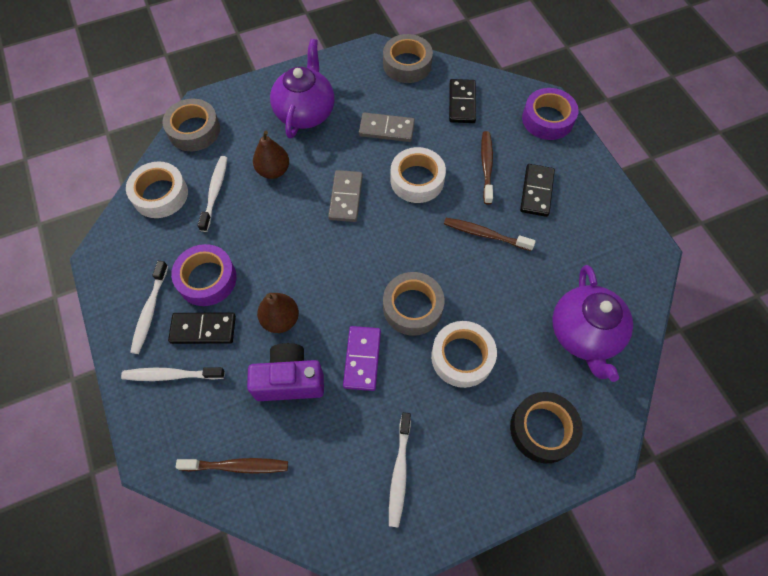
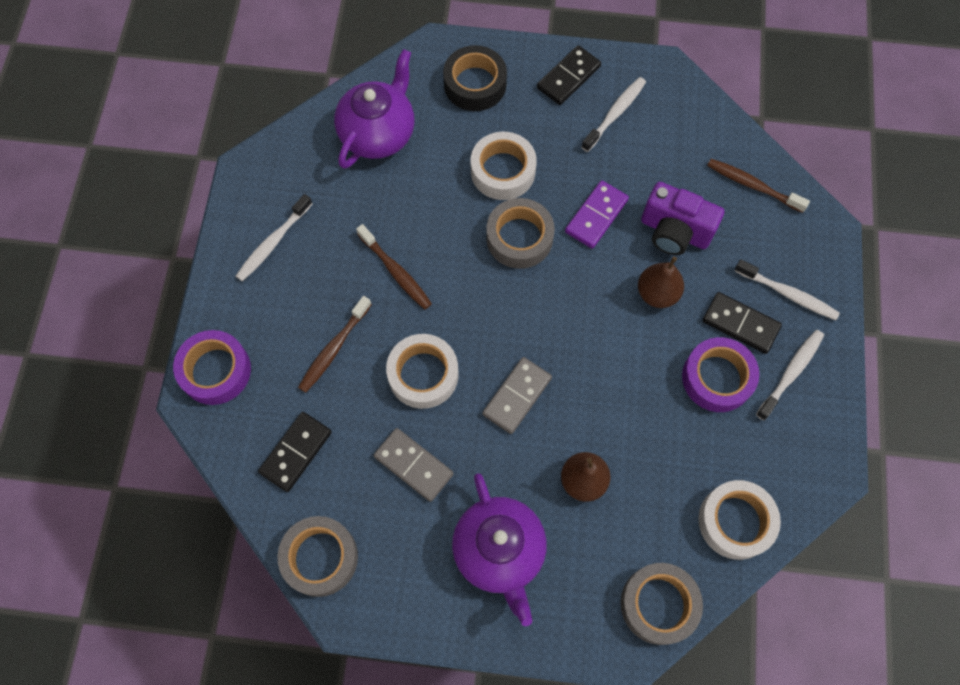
camera: 150 degrees left, 5 degrees up
white toothbrush [198,156,227,232] -> white toothbrush moved to [236,194,313,281]
purple teapot [270,39,335,139] -> purple teapot turned 60 degrees counterclockwise [452,473,547,626]
black domino [520,164,555,217] -> black domino moved to [537,45,601,105]

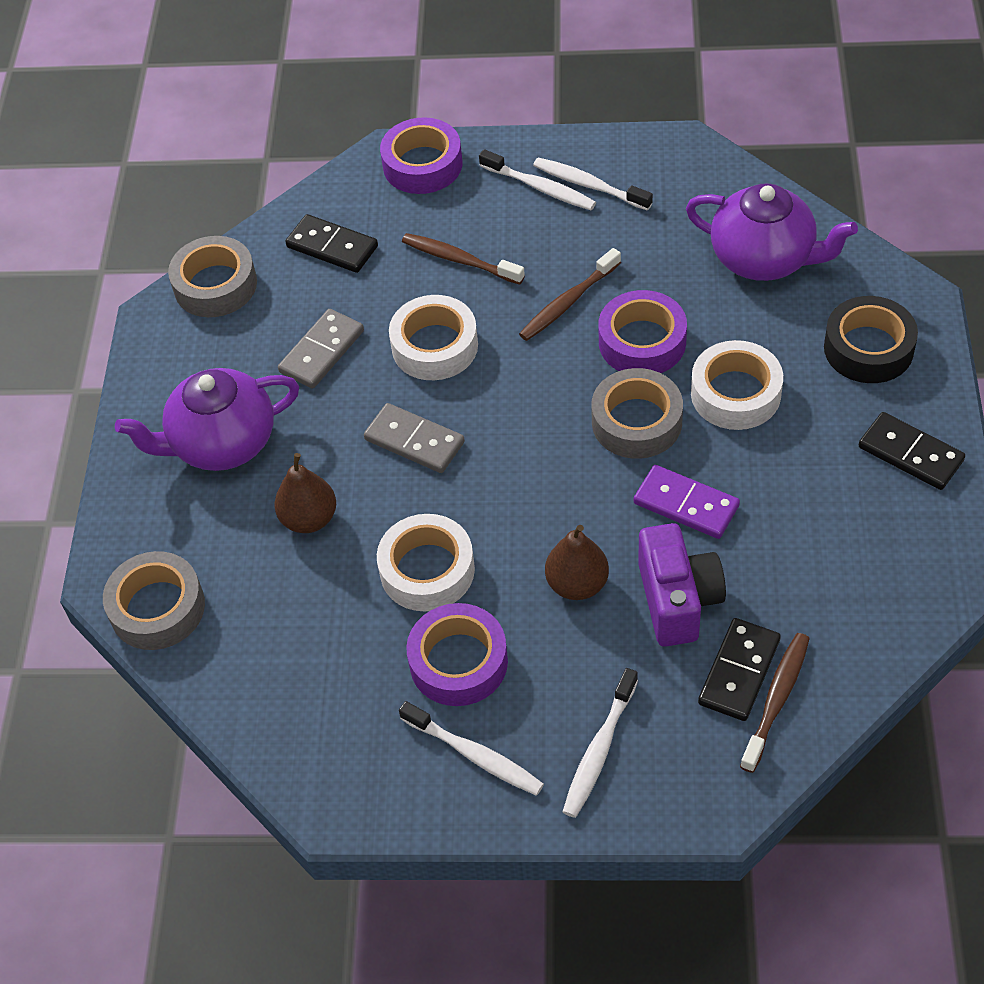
camera: 90 degrees right, 15 degrees down
white toothbrush [581,77,646,152] -> white toothbrush moved to [479,149,596,210]
purple camera [641,182,724,255] -> purple camera turned 150 degrees clockwise [638,523,726,647]
white tape [698,480,781,560] -> white tape moved to [377,514,475,612]
black domino [702,292,782,354] -> black domino moved to [698,618,781,721]
none -> purple tape [598,290,687,373]

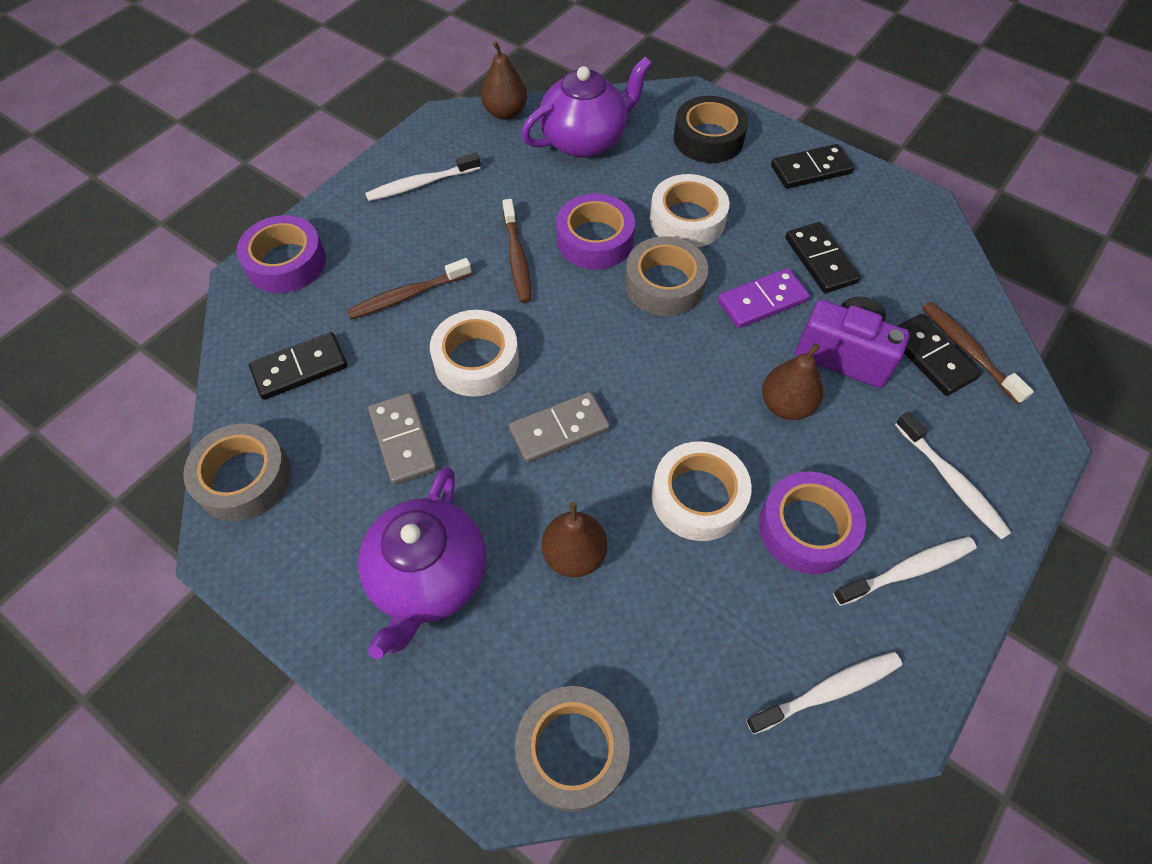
camera: 60 degrees left, 5 degrees up
white toothbrush [479,149,596,210] -> white toothbrush moved to [746,652,902,735]
none -> brown pear [481,41,527,120]
none -> black domino [785,222,861,293]

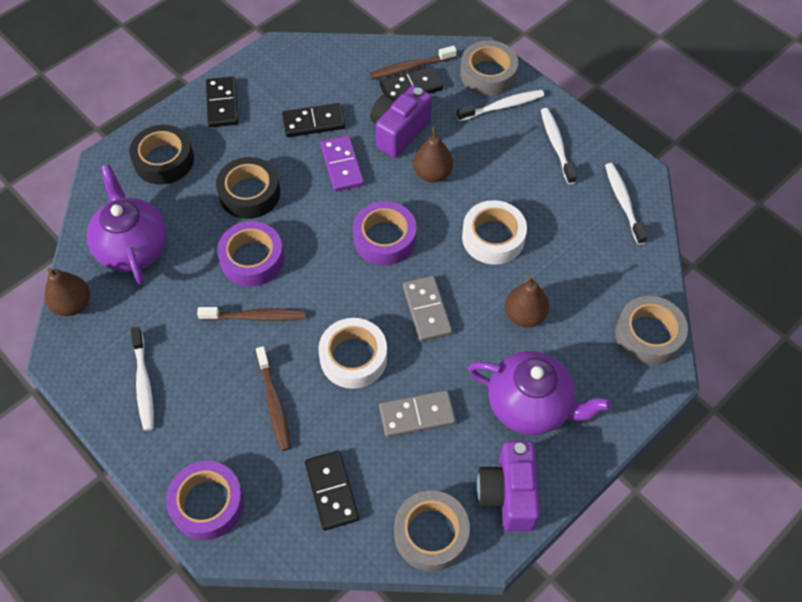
camera: 80 degrees left, 0 degrees up
grey tape [625,236,708,316] -> grey tape moved to [460,40,518,96]
white tape [650,174,729,248] -> black tape [216,157,280,219]
purple tape [759,471,866,574] -> purple tape moved to [353,201,417,265]
none -> purple camera [477,441,540,532]

